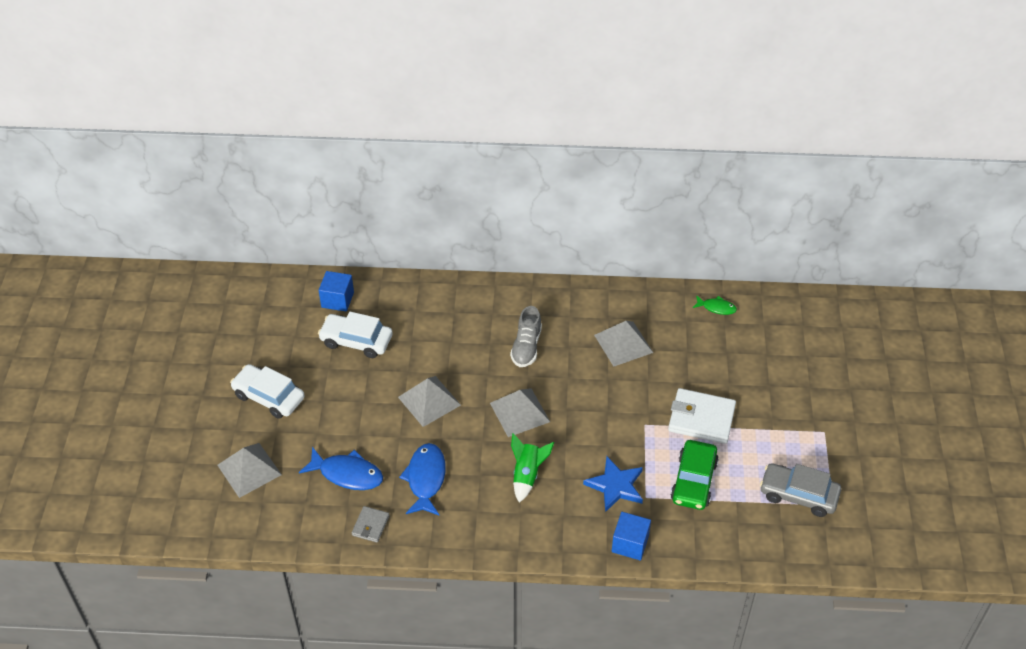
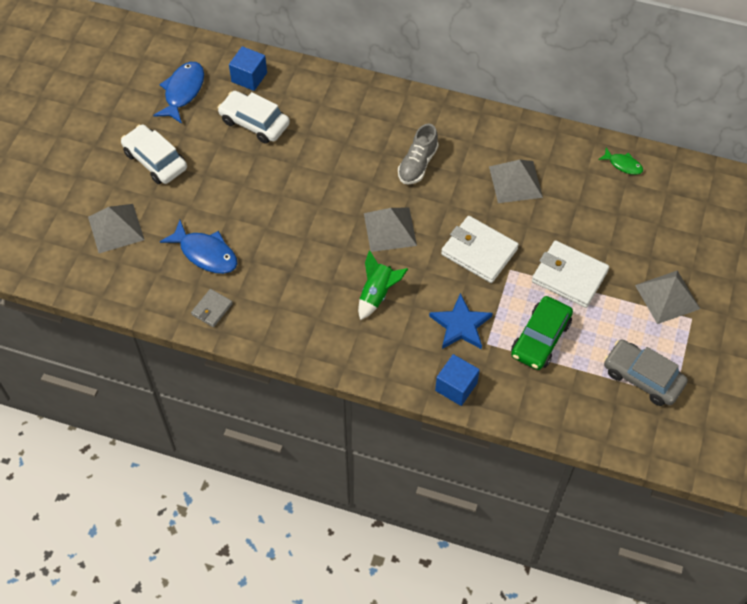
camera: 15 degrees right, 10 degrees up
grey pyramid [398,376,461,427] -> grey pyramid moved to [635,271,700,324]
blue fish [399,443,446,515] -> blue fish moved to [153,62,204,124]
none -> white wallet [441,216,519,283]

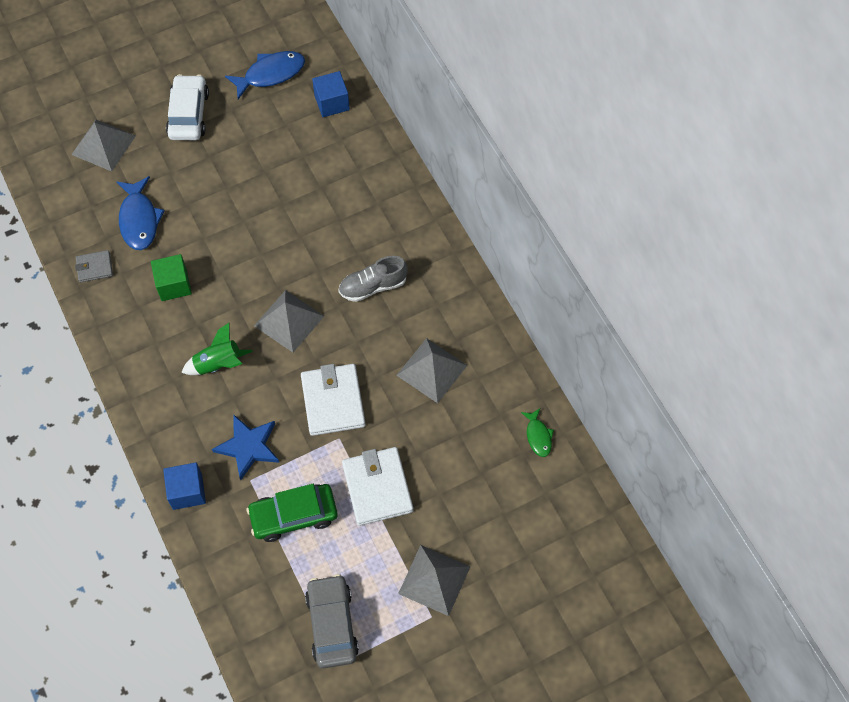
camera: 45 degrees right, 5 degrees up
white car [217,91,290,144] -> none
none -> green cube [151,254,192,301]

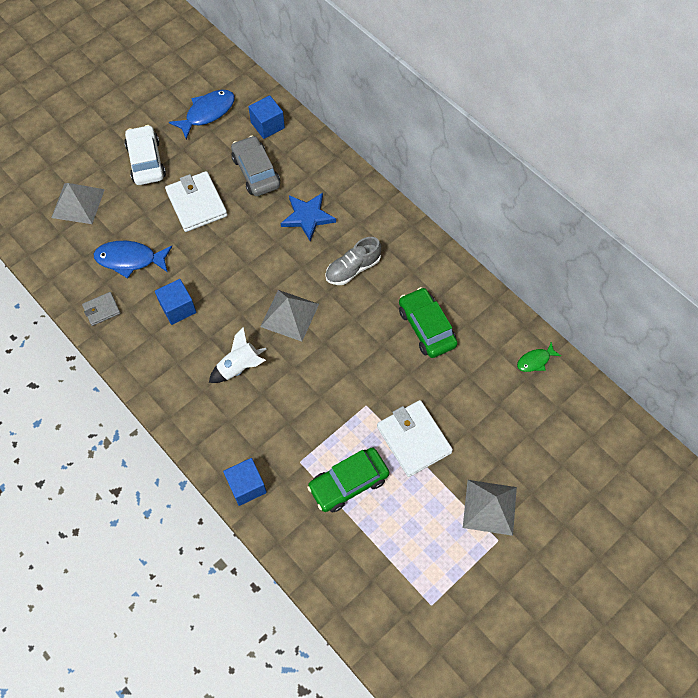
camera: 15 degrees left, 0 degrees up
blue fish [117,176,165,250] -> blue fish turned 120 degrees clockwise [94,241,172,279]
green cube [151,254,192,301] -> blue cube [155,279,196,325]
green rocket [181,322,253,375] -> white rocket [209,327,266,383]
blue star [212,415,280,480] -> blue star moved to [281,193,336,241]
white wallet [301,364,366,436] -> white wallet moved to [165,171,227,232]
grey car [305,574,359,668] -> grey car moved to [231,135,280,196]
grey pyramid [396,338,468,403] -> green car [399,287,458,358]
green fish [521,408,554,457] -> green fish turned 90 degrees clockwise [517,342,561,372]

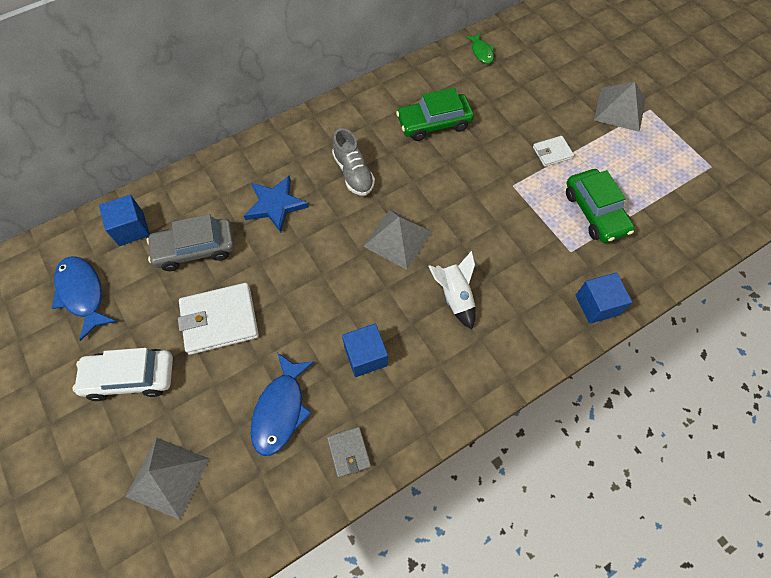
camera: 80 degrees left, 0 degrees up
white wallet [377,400,453,477] -> white wallet [533,136,574,167], size x0.53

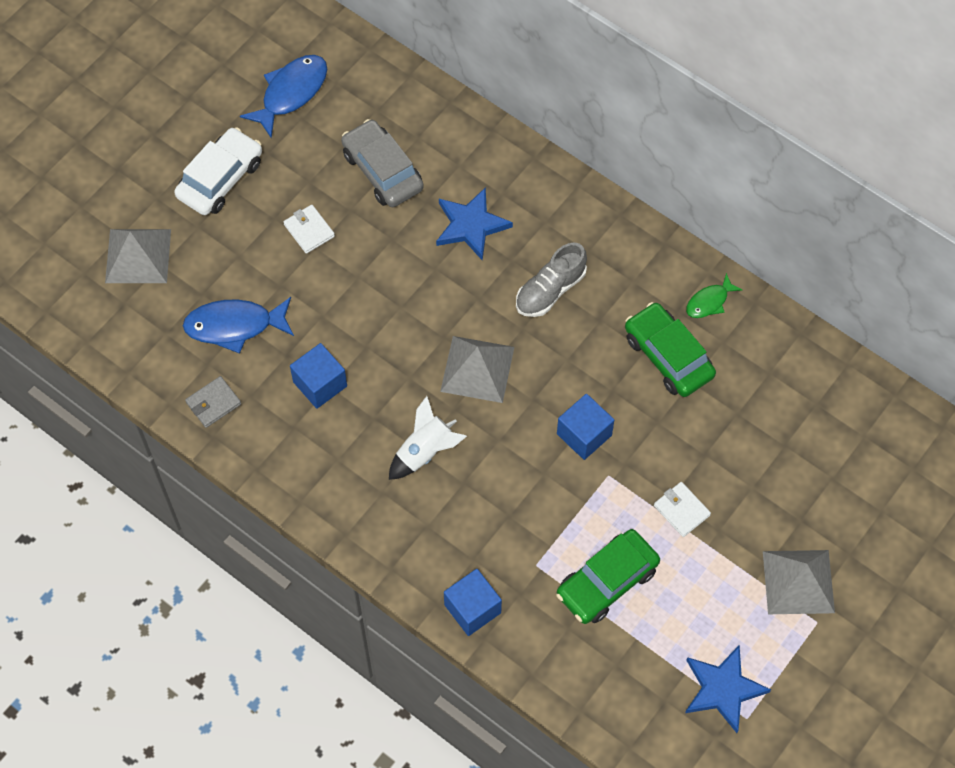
camera: 70 degrees right, 0 degrees up
white car [73,348,173,401] -> white car turned 60 degrees clockwise [174,127,262,215]
blue cube [99,195,150,246] -> blue cube moved to [557,394,614,460]
white wallet [178,283,259,355] -> white wallet [284,205,335,254], size x0.53
green fish [466,33,494,64] -> green fish moved to [686,273,742,318]
none -> blue star [685,645,771,733]

